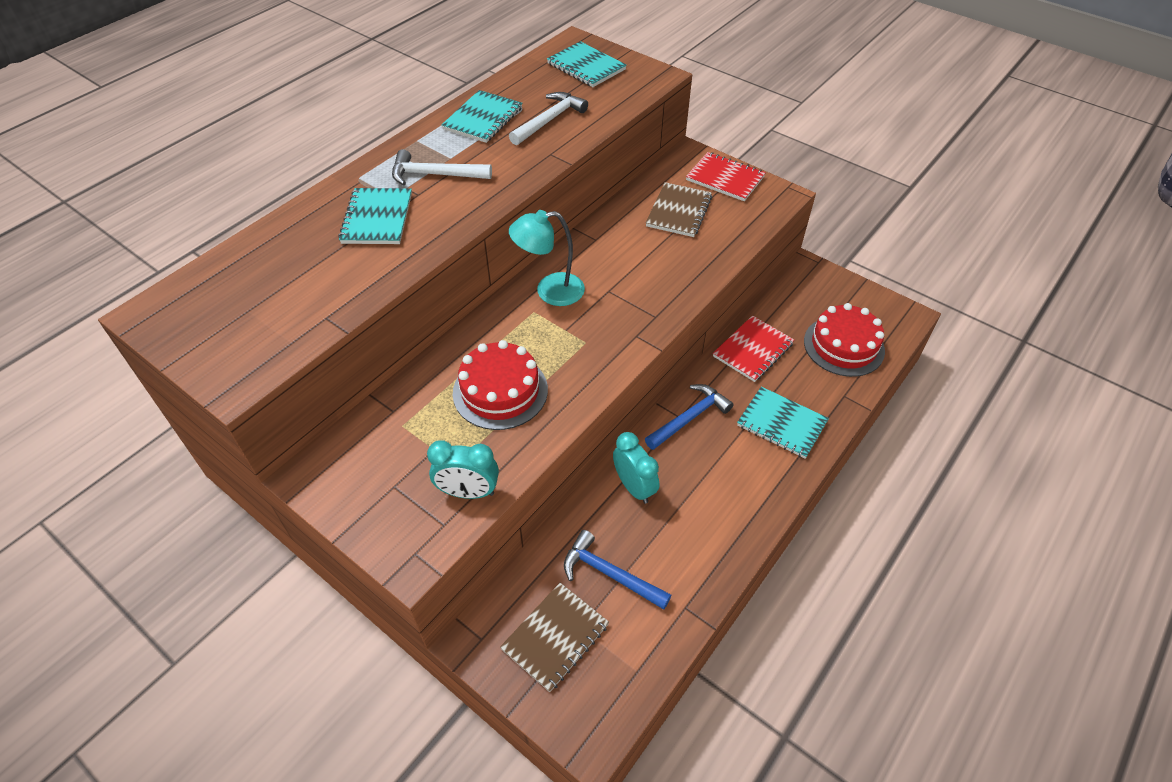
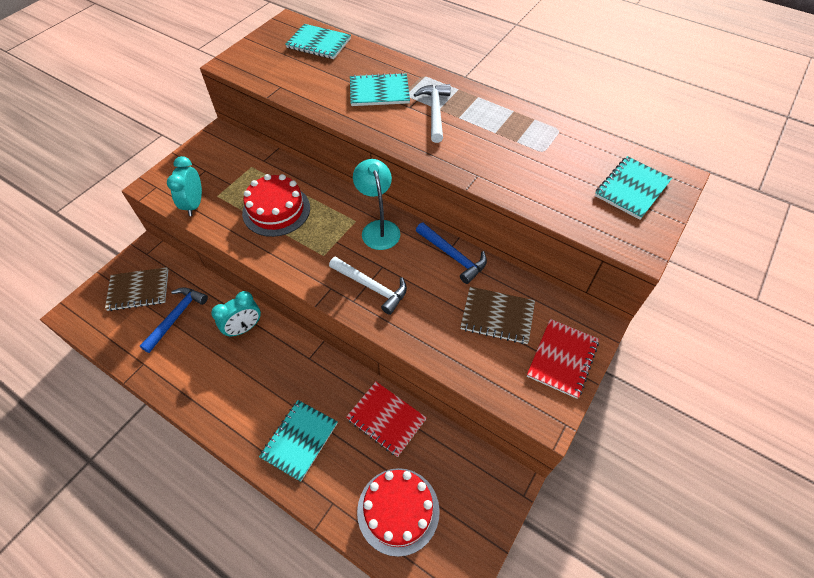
camera: 85 degrees right, 5 degrees up
turquoise notebook [442,90,522,143] -> turquoise notebook moved to [285,24,351,59]
brown notebook [500,583,609,692] -> brown notebook turned 45 degrees counterclockwise [105,267,168,311]
white hammer [509,92,588,145] -> white hammer moved to [329,256,407,315]
blue hammer [645,384,733,450] -> blue hammer moved to [416,223,487,284]

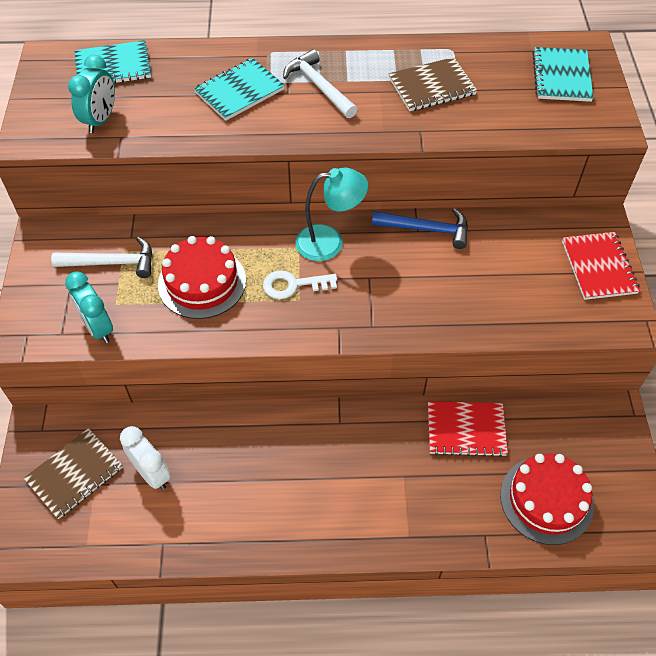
camera: 35 degrees left, 0 degrees up
blue hammer [140,287,208,353] -> white clock [120,426,171,490]
turquoise clock [211,291,261,337] -> turquoise clock moved to [68,55,115,133]
turquoise notebook [259,400,338,482] -> none
white hammer [329,256,407,315] -> white hammer moved to [51,237,152,278]
turquoise lamp [353,159,400,250] -> turquoise lamp turned 135 degrees clockwise [295,167,368,261]
brown notebook [460,287,535,344] -> brown notebook moved to [388,57,477,111]
none -> white key [263,270,337,299]

